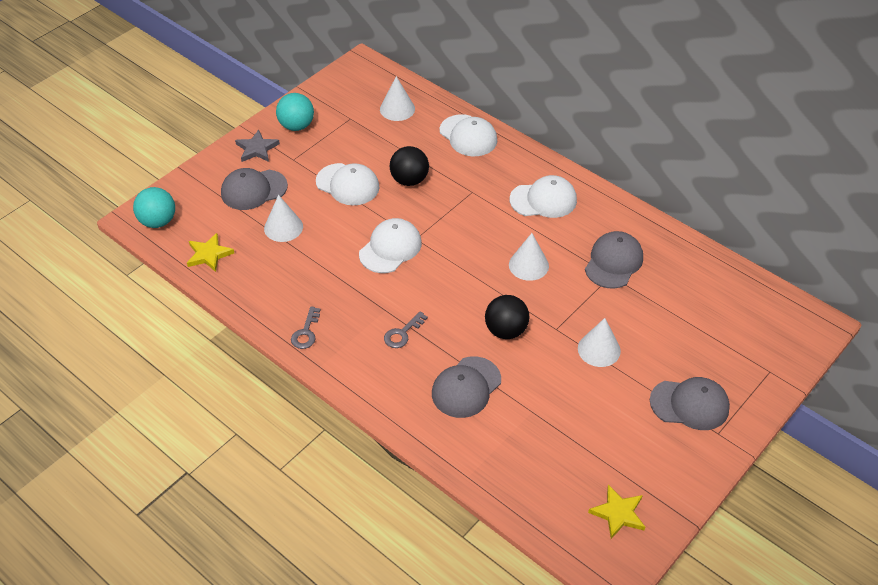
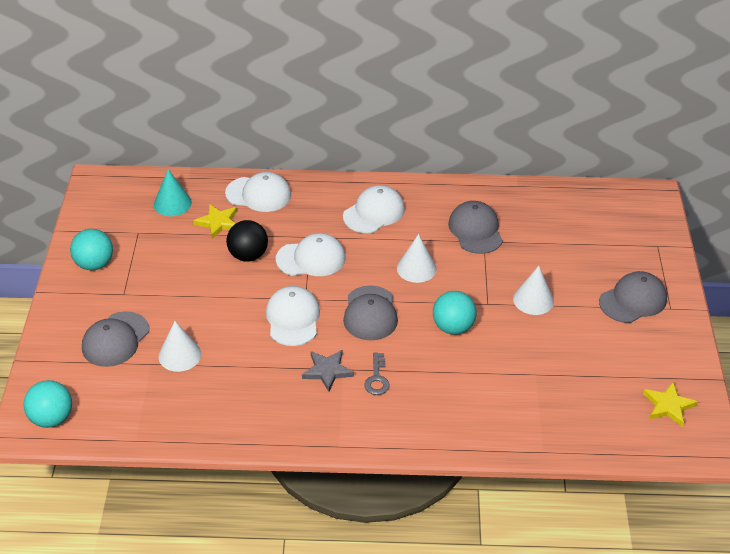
camera: 40 degrees left, 5 degrees down
yellow star [187,233,234,272] -> yellow star moved to [193,204,237,239]
grey star [235,129,280,162] -> grey star moved to [302,350,354,392]
grey key [291,306,320,349] -> none
white cap [316,163,379,205] -> white cap moved to [276,233,346,276]
white cone [380,76,415,121] -> turquoise cone [154,169,192,216]
grey cap [432,356,501,418] -> grey cap moved to [343,285,398,341]
black ball [485,295,529,339] -> turquoise ball [433,291,476,335]

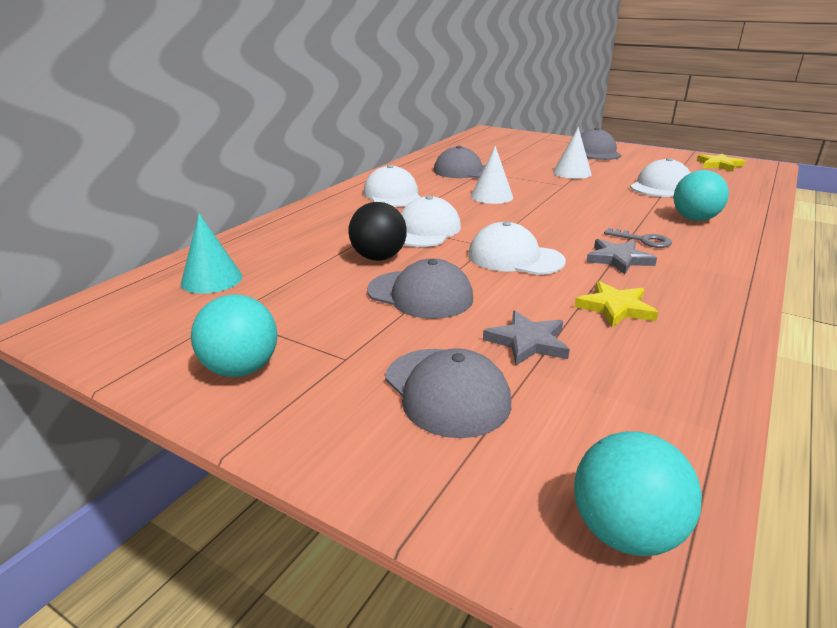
camera: 60 degrees left, 15 degrees down
white cone [158,321,201,372] -> grey star [483,310,570,365]
yellow star [193,204,237,239] -> yellow star moved to [575,281,658,327]
white cap [225,172,291,212] -> white cap moved to [630,158,690,197]
grey cap [343,285,398,341] -> grey cap moved to [367,259,473,319]
turquoise ball [433,291,476,335] -> turquoise ball moved to [674,170,729,221]

